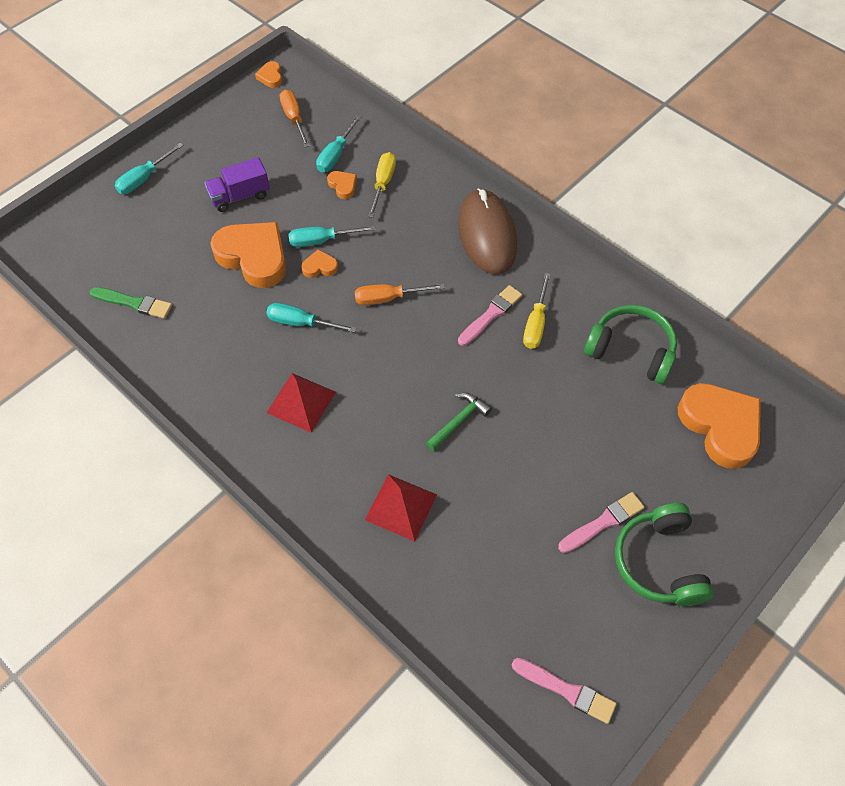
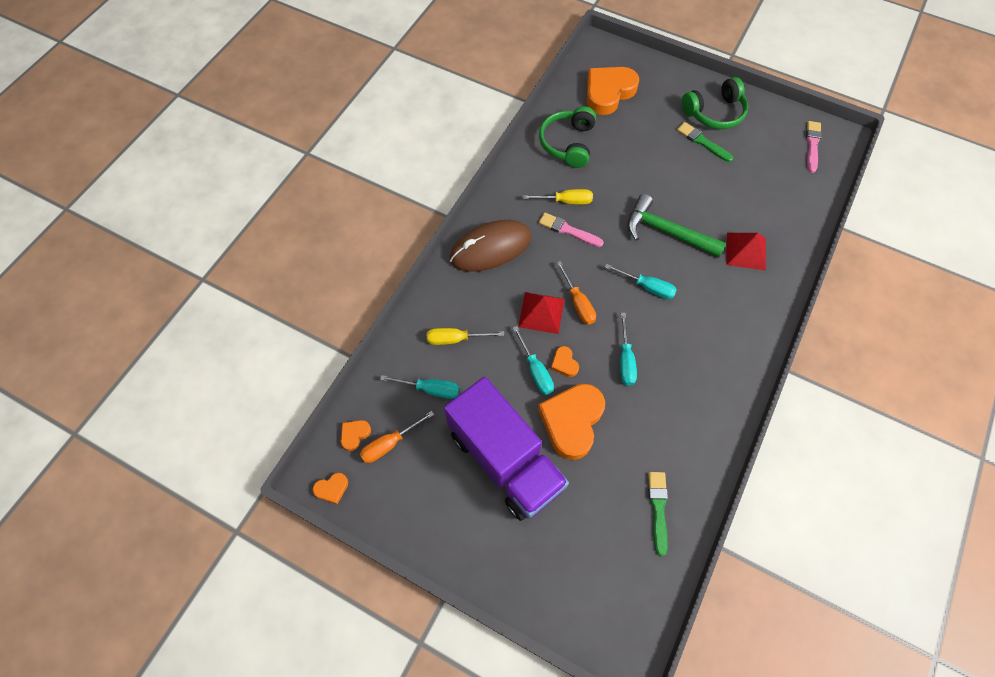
camera: 105 degrees left, 5 degrees up
turquoise screwdriver [115,143,184,194] -> turquoise screwdriver moved to [605,264,677,299]
purple truck [205,157,270,212] -> purple truck [444,377,569,521], size x2.16
red pyramid [266,373,336,433] -> red pyramid moved to [518,292,564,334]
orange heart [327,171,357,199] -> orange heart moved to [341,420,371,451]
green hammer [426,393,492,451] -> green hammer [628,194,726,258], size x1.80
pink brush [558,492,645,553] -> green brush [677,122,733,162]

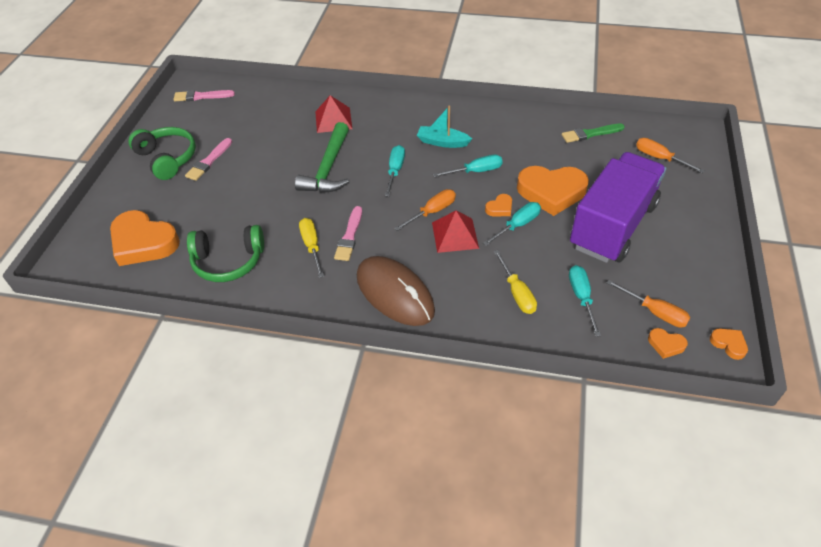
camera: 105 degrees left, 15 degrees down
green brush [677,122,733,162] -> pink brush [185,138,232,181]
none -> turquoise boat [417,106,472,148]
none -> orange screwdriver [636,138,705,173]

